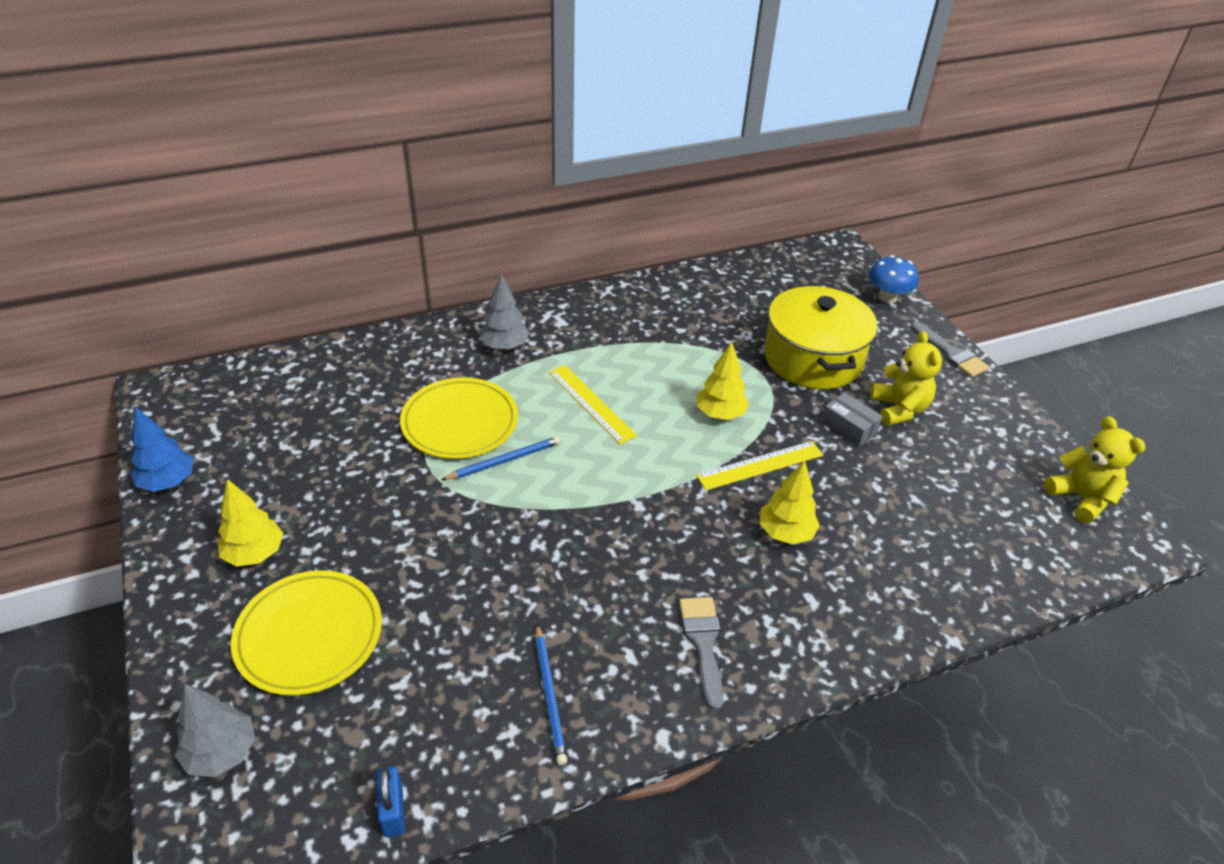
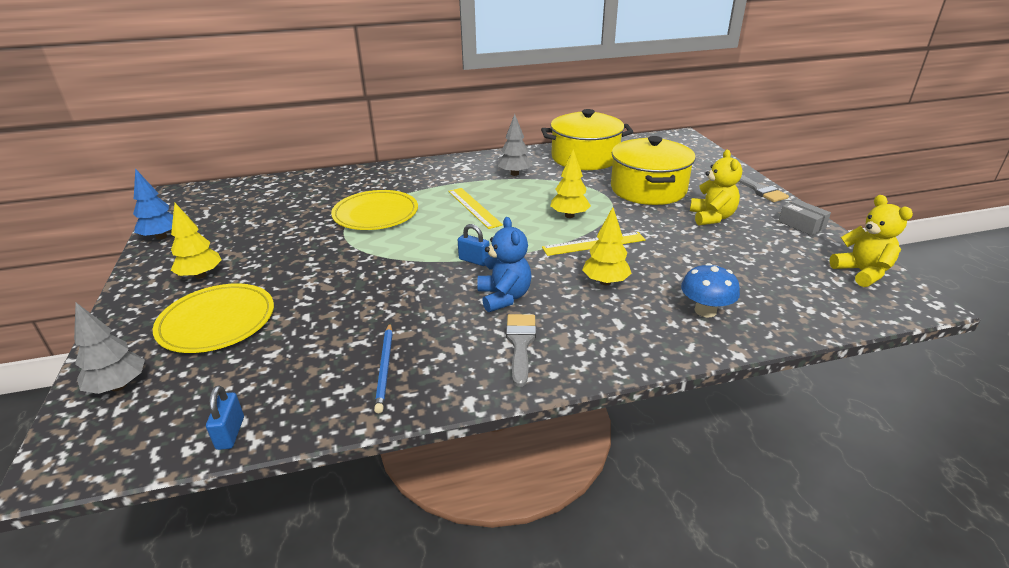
camera: 10 degrees right, 10 degrees down
blue pencil [441,437,560,480] -> none
grey tree [480,274,530,350] -> grey tree moved to [498,114,533,176]
grey box [821,392,883,447] -> grey box moved to [779,199,831,236]
blue mushroom [869,255,919,303] -> blue mushroom moved to [681,263,740,317]
none -> blue padlock [458,224,490,266]
none -> blue teddy bear [477,217,532,312]
none -> yellow pot [541,109,633,170]

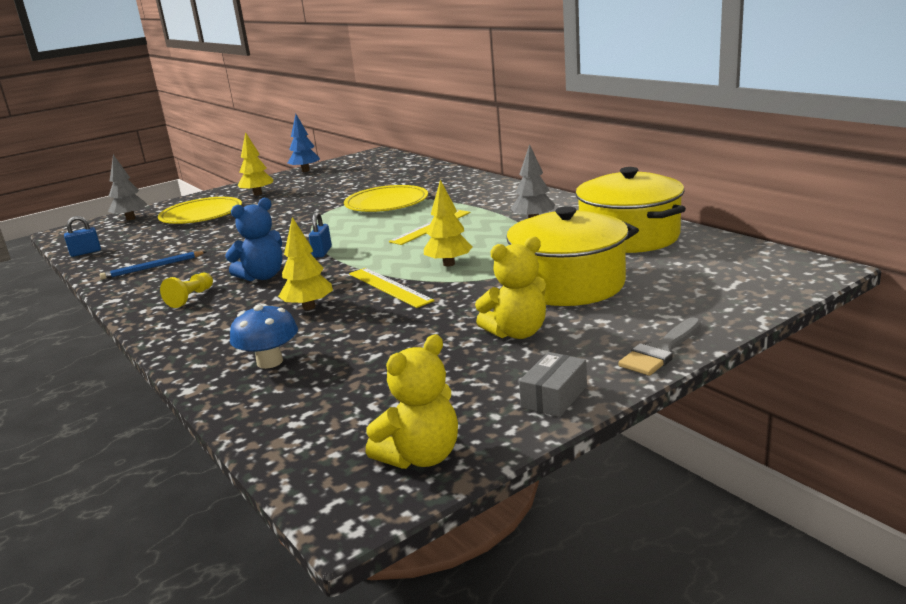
camera: 70 degrees right, 10 degrees down
grey brush [506,314,536,387] -> yellow pawn [160,273,213,308]

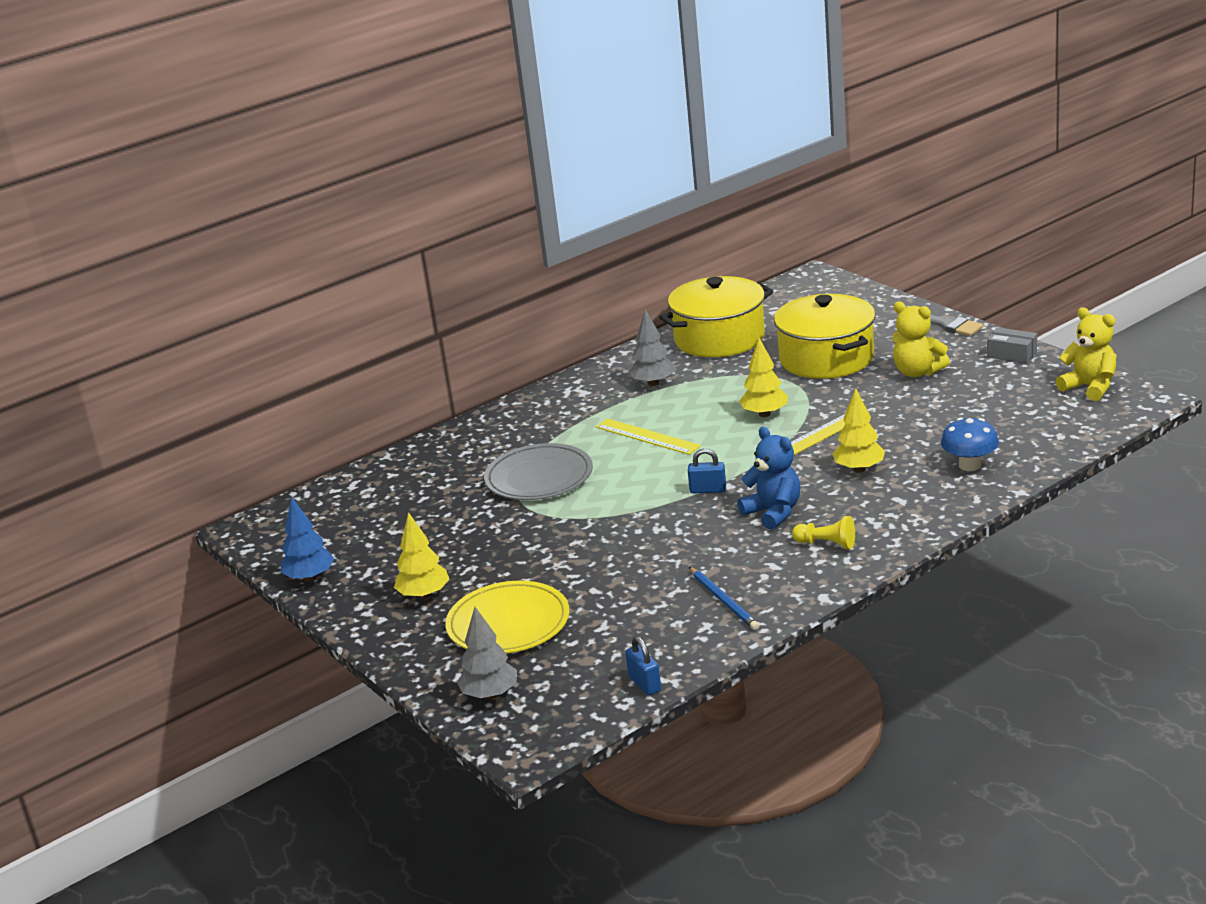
camera: 90 degrees left, 5 degrees up
yellow plate [344,185,428,212] -> grey plate [484,443,593,500]
yellow teddy bear [475,236,546,339] -> yellow teddy bear turned 150 degrees clockwise [892,301,950,377]

